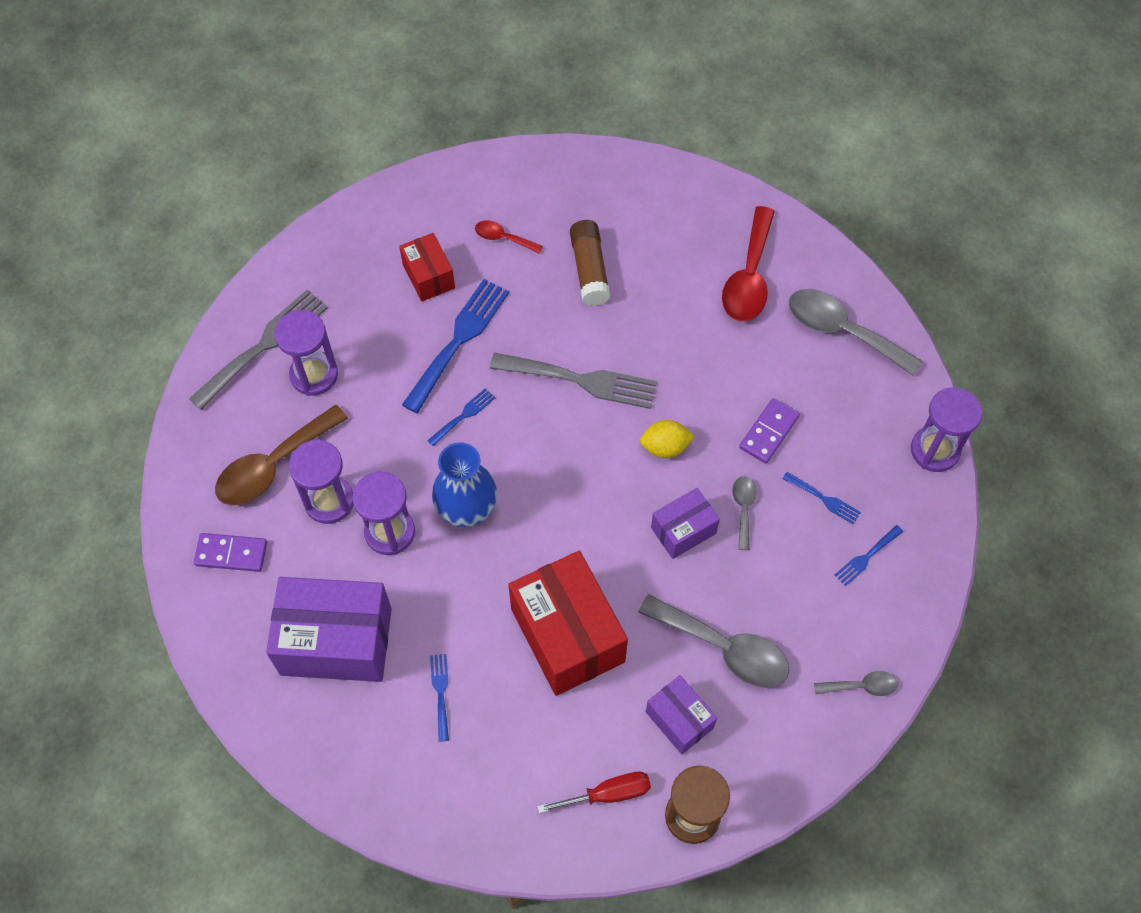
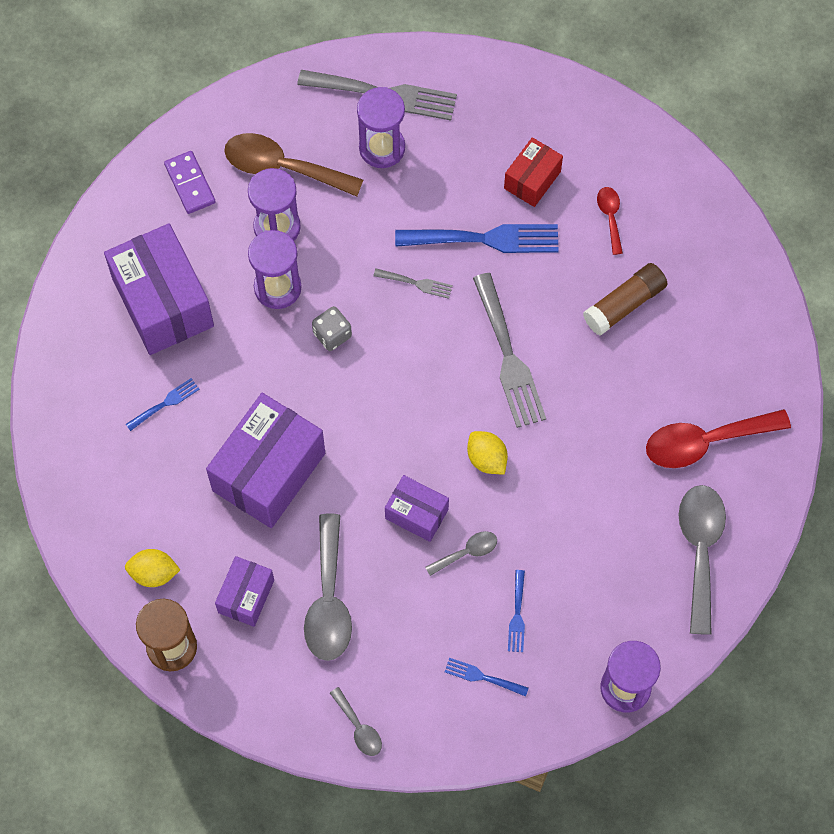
camera: 60 degrees right, 5 degrees up
blue fork [427,388,495,446] -> grey fork [373,268,453,299]
blue vase [432,442,497,527] -> grey dice [312,306,352,351]
red box [508,551,628,696] -> purple box [206,393,325,528]
red screwdriver [537,772,651,813] -> yellow lemon [125,549,180,587]
purple domino [739,398,800,464] -> none

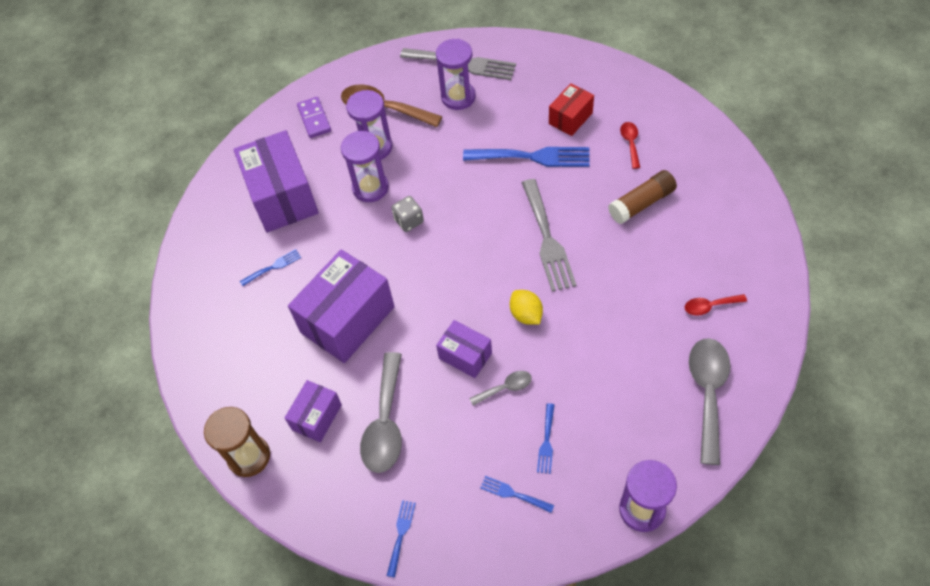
camera: 10 degrees right, 10 degrees down
yellow lemon [125,549,180,587] -> none
grey spoon [330,687,382,756] -> blue fork [387,500,416,578]
grey fork [373,268,453,299] -> none
red spoon [646,409,791,468] -> red spoon [685,294,747,316], size x0.51

